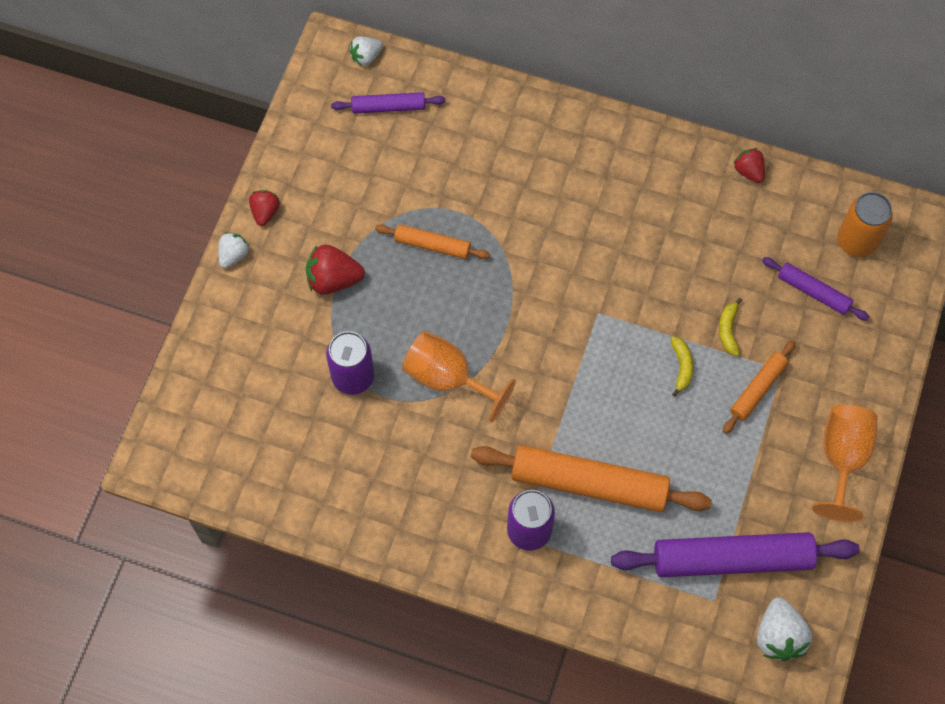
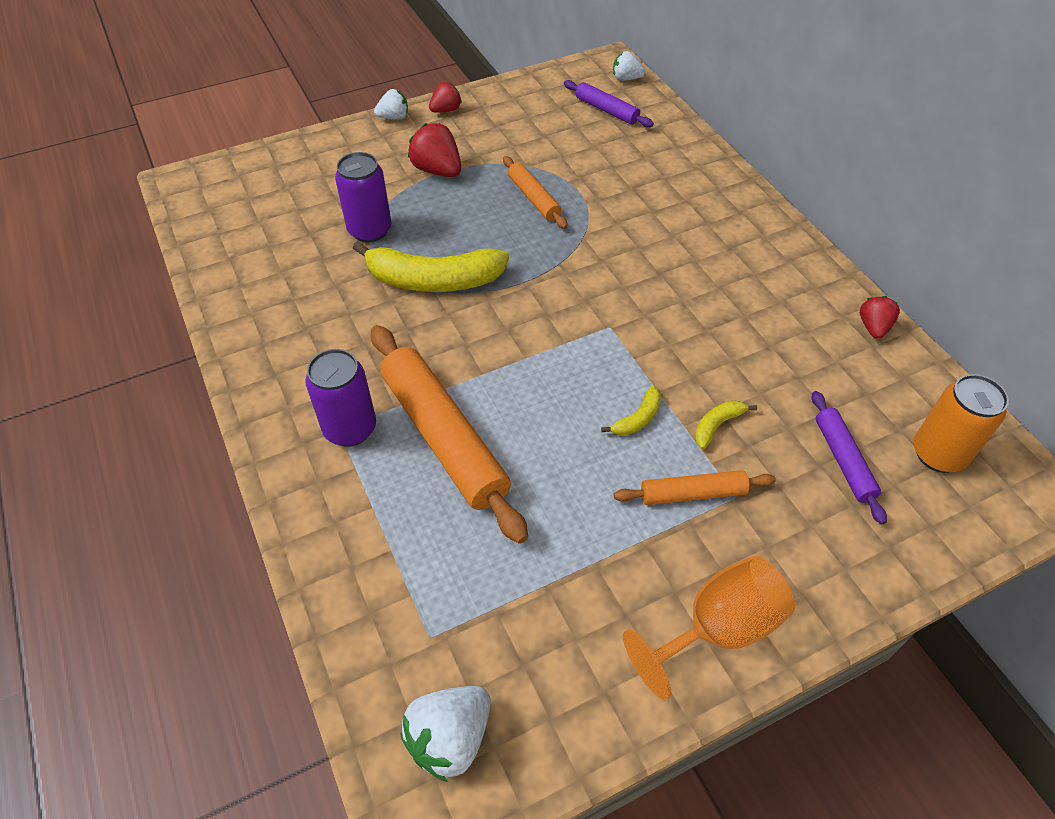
camera: 45 degrees right, 15 degrees down
orange goblet [402,331,516,422] -> yellow banana [353,241,509,292]
purple rolling pin [611,532,860,577] -> none

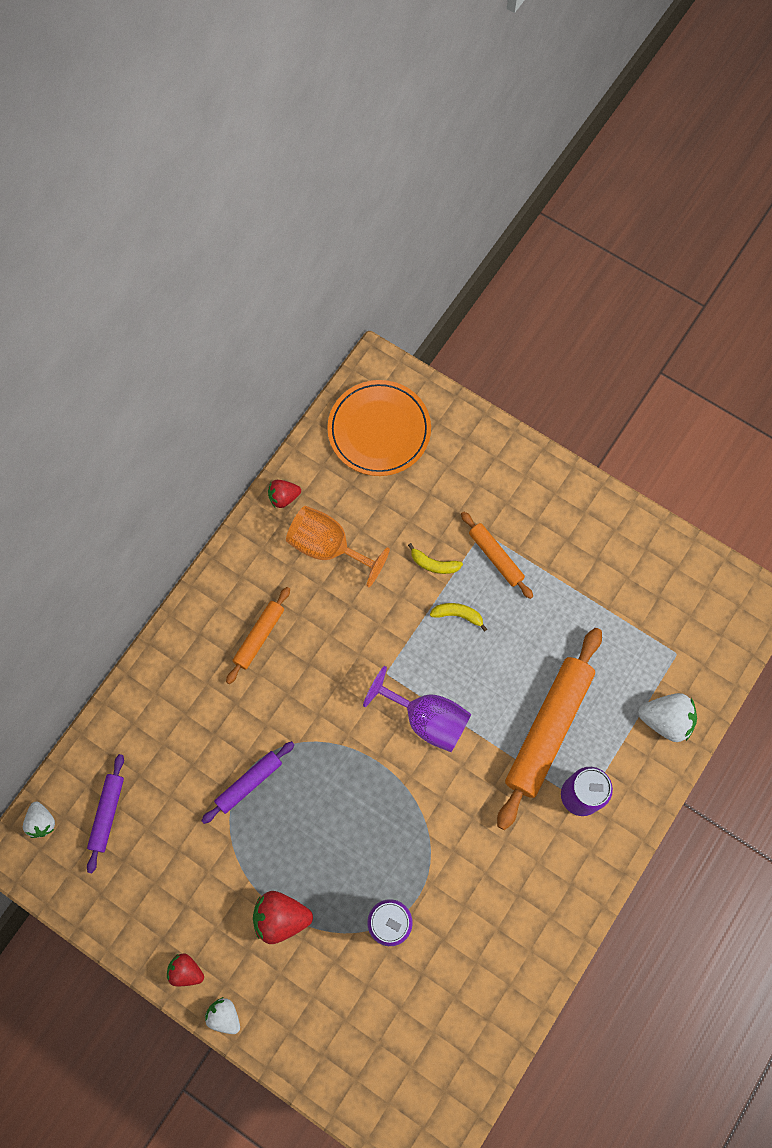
camera: 120 degrees left, 20 degrees up
yellow banana [353,241,509,292] -> none
white strawberry [401,686,491,782] -> white strawberry moved to [638,693,697,742]
red strawberry [408,123,461,177] -> red strawberry turned 75 degrees clockwise [253,891,313,944]
orange rolling pin [503,156,568,229] -> orange rolling pin moved to [226,587,290,684]
orange goblet [623,556,795,700] -> orange goblet moved to [286,506,390,587]
purple rolling pin [812,391,887,524] -> purple rolling pin moved to [201,741,295,824]
orange can [914,374,1009,473] -> orange plate [327,380,431,476]
none -> purple goblet [363,666,471,752]

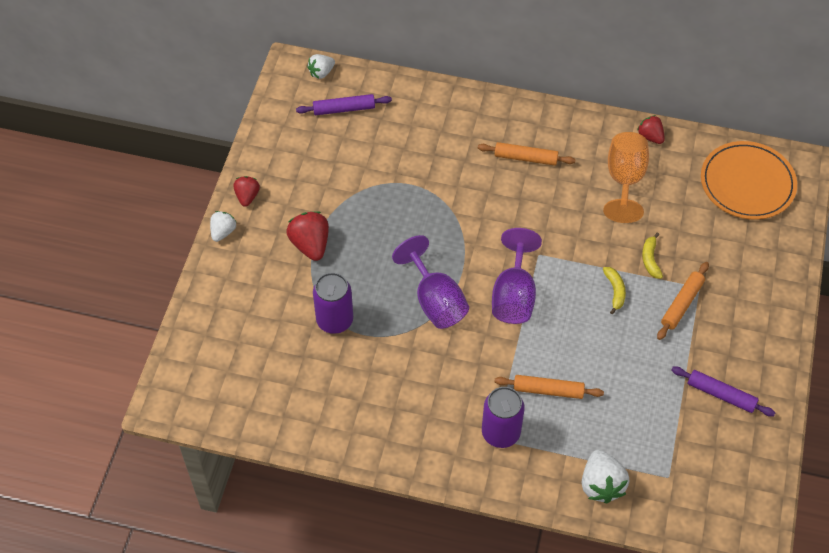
camera: 70 degrees right, 15 degrees down
purple rolling pin [201,741,295,824] -> purple rolling pin moved to [671,367,775,416]
orange rolling pin [497,628,602,830] -> orange rolling pin [494,375,604,399], size x0.52
none -> purple goblet [392,235,469,329]

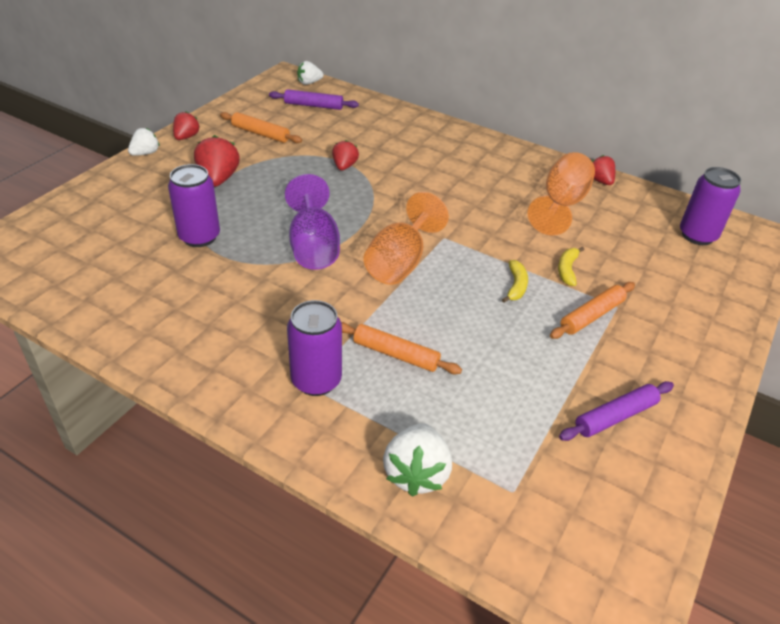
camera: 15 degrees right, 15 degrees down
orange rolling pin [478,142,576,166] -> orange rolling pin moved to [220,112,302,143]
purple goblet [492,228,542,324] -> orange goblet [364,192,449,285]
purple rolling pin [671,367,775,416] -> purple rolling pin turned 75 degrees counterclockwise [559,381,674,441]
orange plate [701,141,797,220] -> purple can [680,167,741,245]
none -> red strawberry [332,140,359,170]

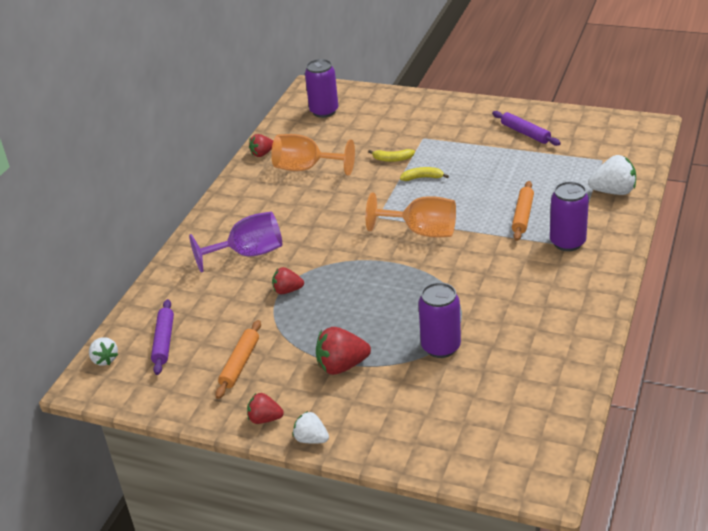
camera: 95 degrees left, 5 degrees down
purple goblet [285,174,340,270] -> purple goblet moved to [189,212,282,273]
orange rolling pin [550,282,635,339] -> none

